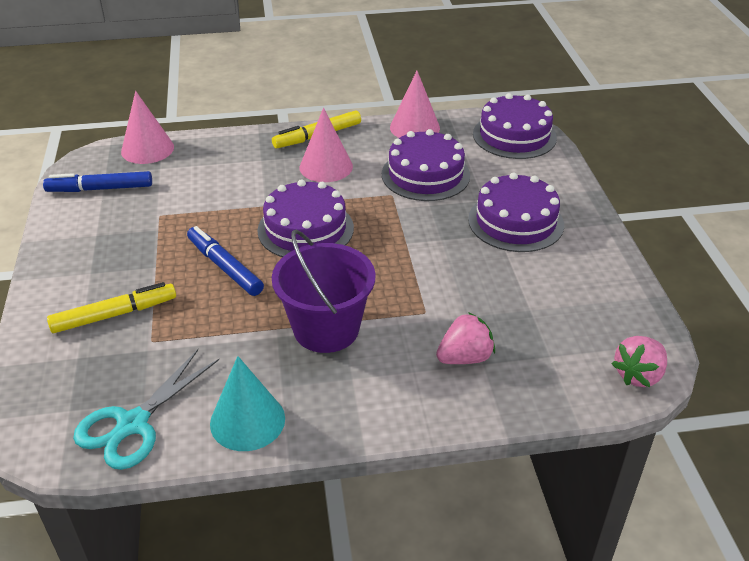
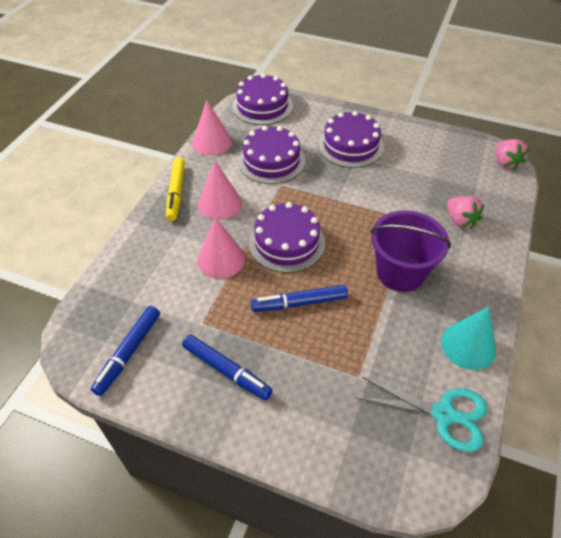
camera: 60 degrees left, 10 degrees up
yellow marker [47,282,176,333] -> none
turquoise scissors [73,349,219,470] -> turquoise scissors turned 45 degrees counterclockwise [356,376,487,452]
pink cone [121,91,174,164] -> pink cone moved to [197,217,245,279]
pink strawberry [436,312,495,364] -> pink strawberry turned 150 degrees clockwise [447,196,484,229]
none -> blue marker [182,334,273,400]

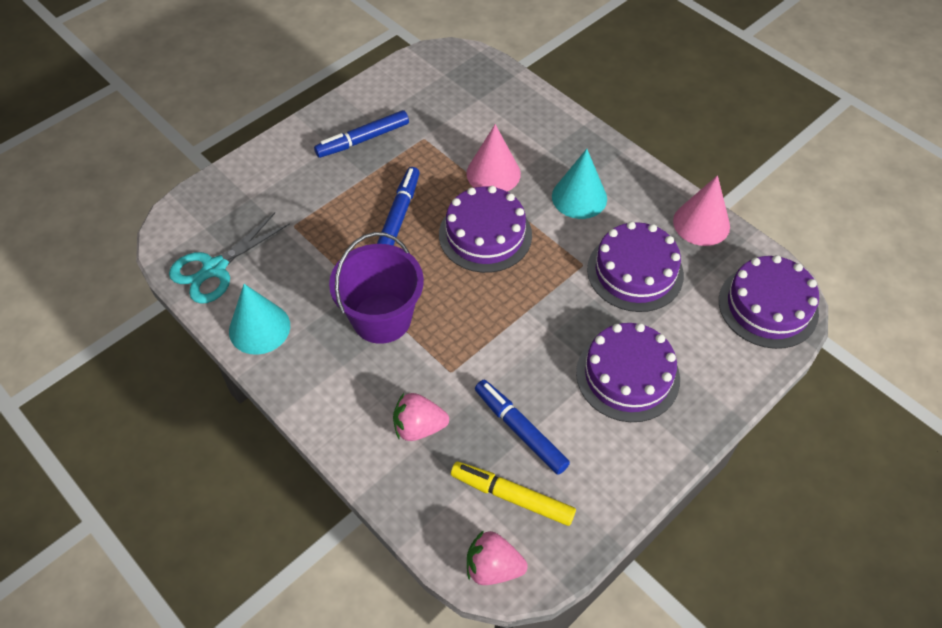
camera: 115 degrees right, 5 degrees up
blue marker [91,306,160,396] -> blue marker moved to [475,380,570,475]
yellow marker [166,157,185,221] -> yellow marker moved to [451,461,576,526]
pink cone [198,161,242,220] -> turquoise cone [552,149,607,219]

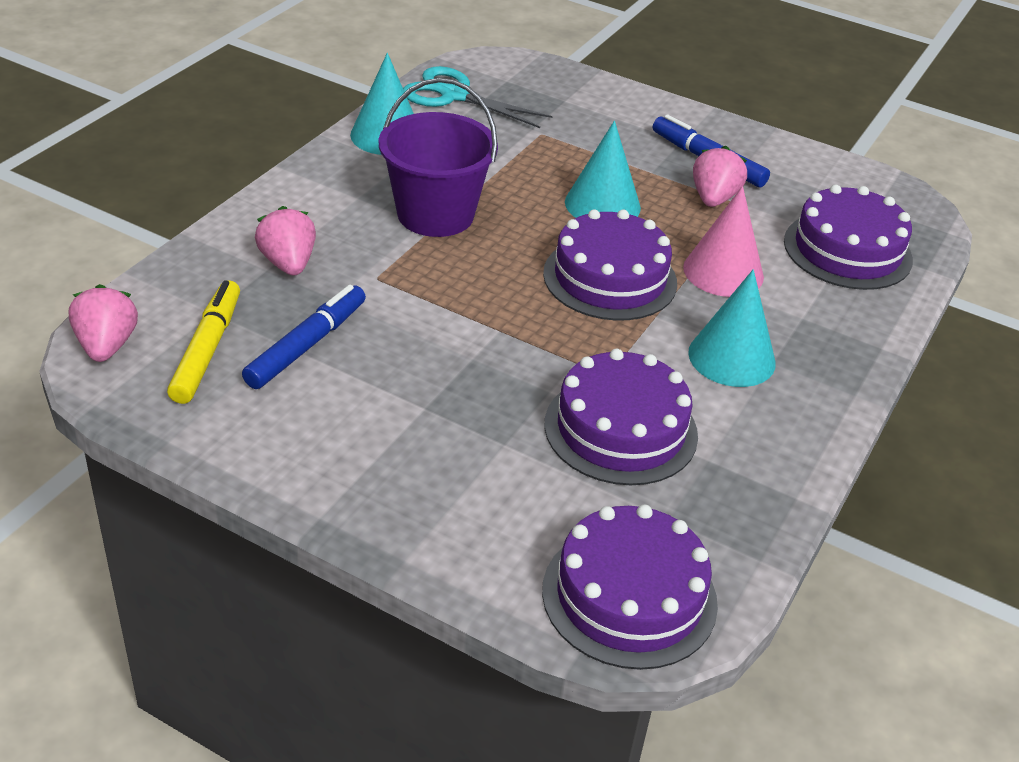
camera: 70 degrees right, 15 degrees down
blue marker [377,167,420,246] -> turquoise cone [565,121,641,218]
purple cake [576,323,680,422] -> purple cake moved to [784,185,913,290]
pink cone [673,175,730,246] -> none
none -> pink strawberry [693,146,747,207]

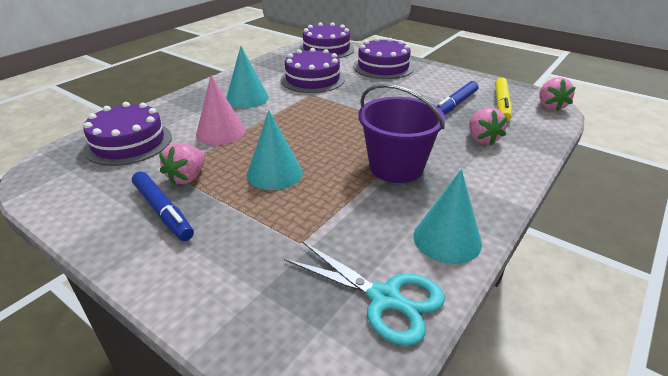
camera: 170 degrees left, 5 degrees down
purple cake [543,209,677,321] -> purple cake moved to [353,38,414,79]

